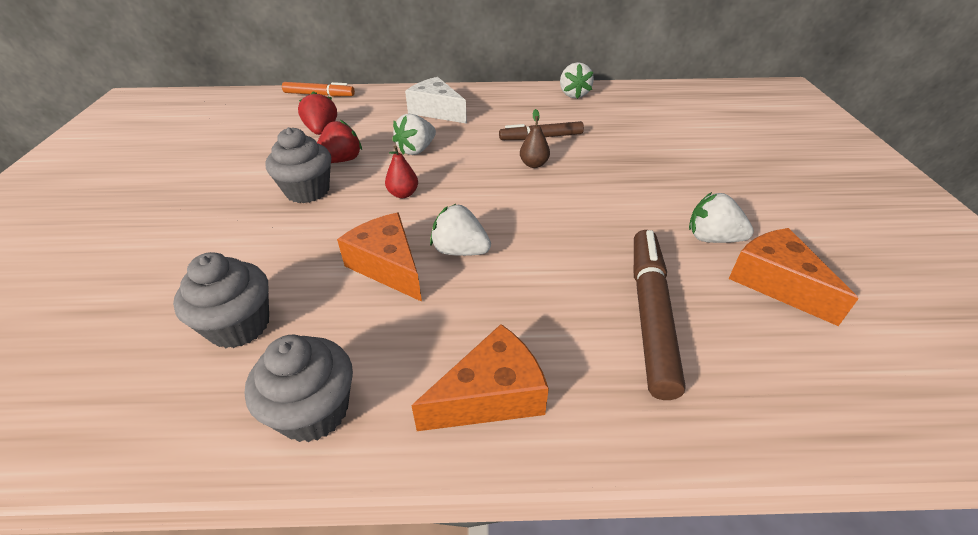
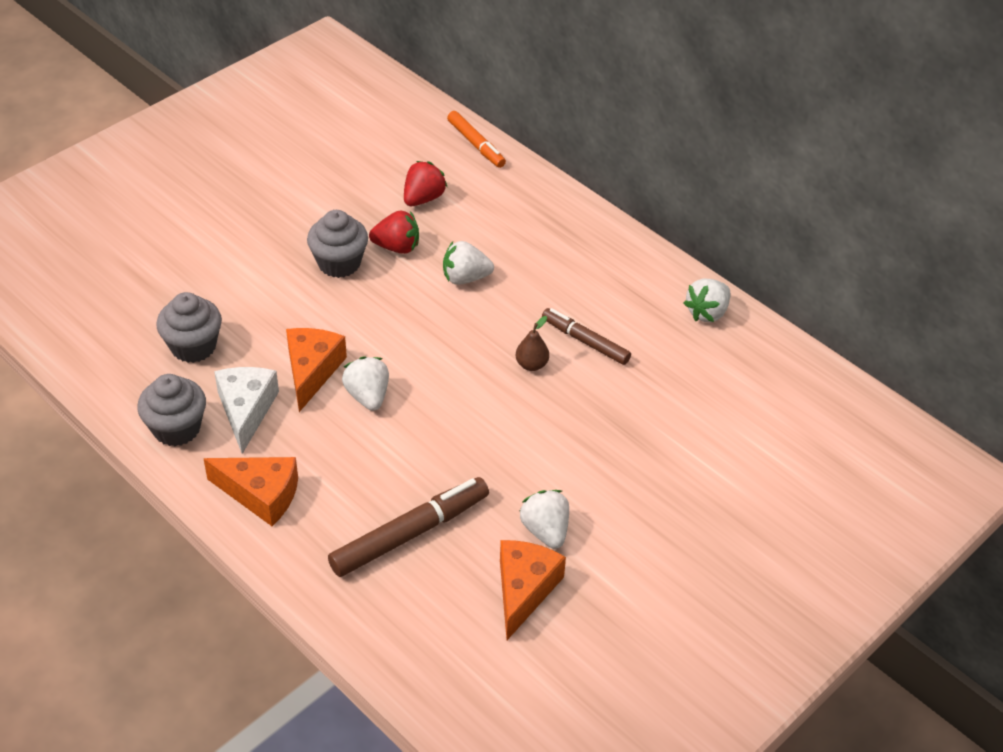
camera: 45 degrees right, 5 degrees up
red pear [385,145,418,198] -> none
white cheese [405,77,467,124] -> white cheese moved to [214,367,279,454]

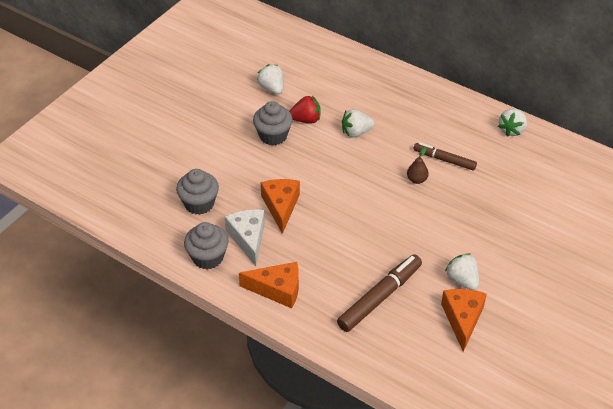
camera: 10 degrees left, 0 degrees up
white strawberry [342,356,389,411] -> white strawberry moved to [257,64,284,94]
red strawberry [404,161,447,206] -> none
orange marker [447,111,506,168] -> none

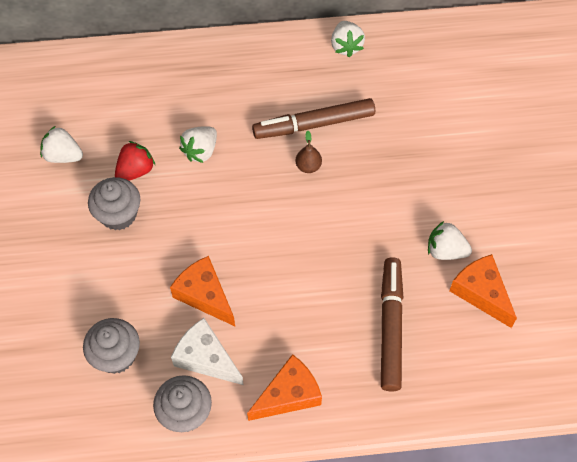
camera: 40 degrees left, 15 degrees up
brown marker [414,143,477,171] -> brown marker [252,98,375,139], size x1.56

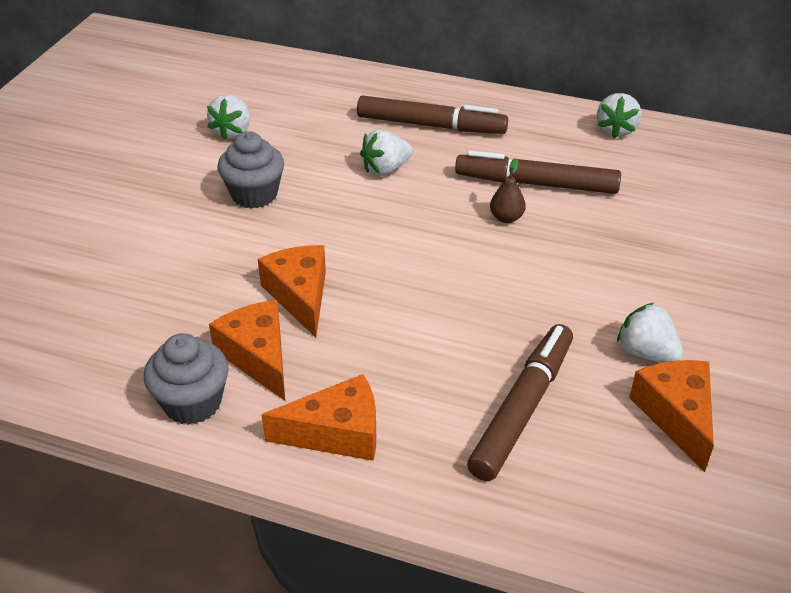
camera: 25 degrees right, 20 degrees down
white strawberry [40,126,83,163] -> white strawberry turned 120 degrees counterclockwise [207,95,250,140]
grey cupcake [83,318,140,374] -> none
red strawberry [115,141,155,181] -> none
white cheese [171,318,244,385] -> orange cheese [209,300,285,401]
none -> brown marker [357,95,508,134]

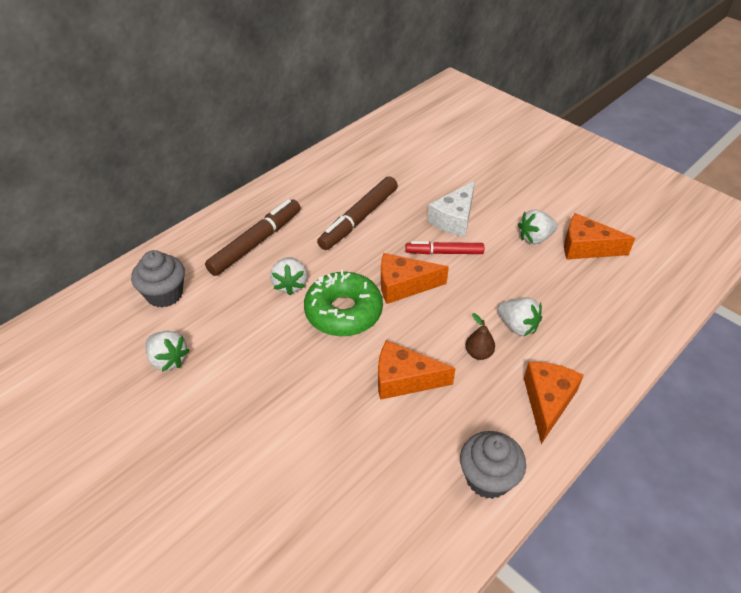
camera: 65 degrees left, 5 degrees up
orange cheese [209,300,285,401] -> orange cheese moved to [381,253,449,304]
grey cupcake [217,131,284,209] -> grey cupcake moved to [131,250,185,307]
brown marker [467,324,573,481] -> none
brown pear [490,158,526,223] -> brown pear moved to [466,313,495,360]
white strawberry [597,93,641,138] -> white strawberry moved to [497,297,542,336]
none -> green donut [304,270,383,336]
none -> red marker [405,241,484,254]
none -> white cheese [427,181,475,237]

